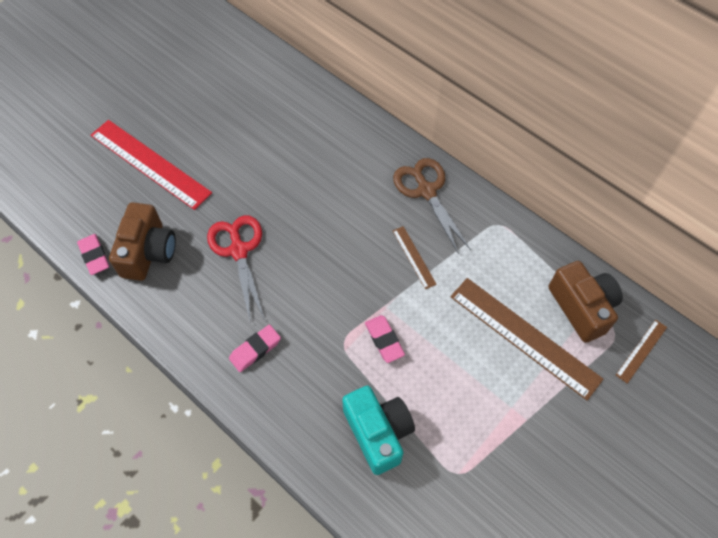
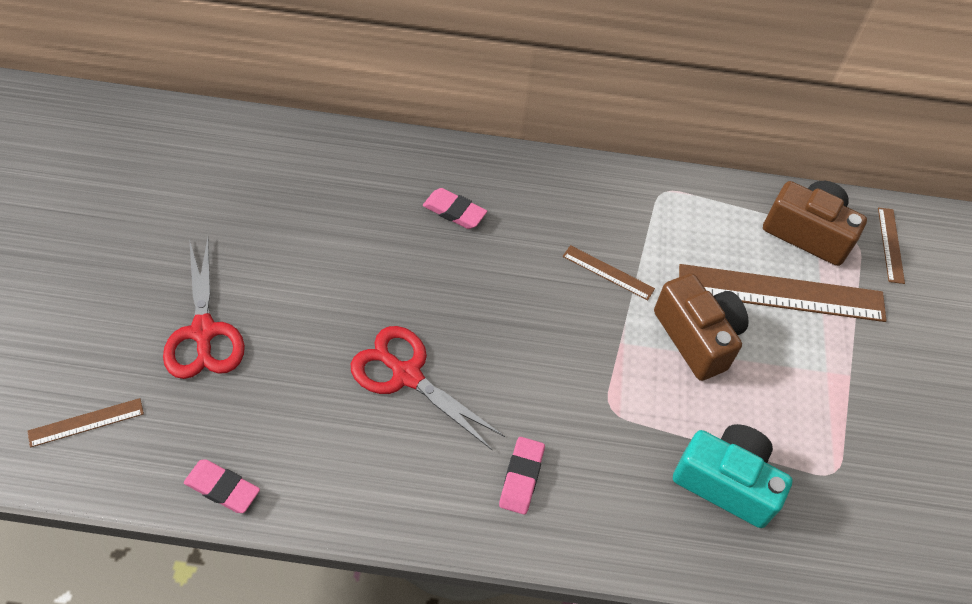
camera: 40 degrees left, 5 degrees down
red ruler [91,120,212,210] -> red scissors [163,238,245,379]
brown camera [109,202,176,281] -> brown camera moved to [654,273,749,381]
pink eraser [365,315,405,363] -> pink eraser moved to [423,188,487,229]
brown scissors [393,158,471,254] -> none
none -> brown ruler [28,398,144,448]

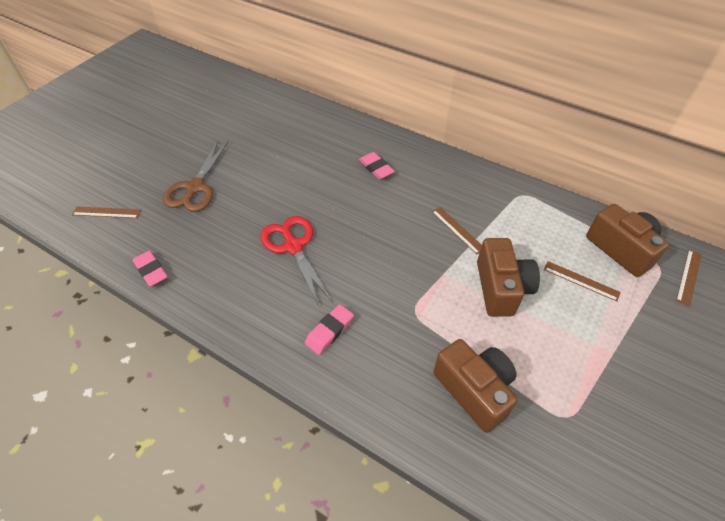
camera: 30 degrees right, 5 degrees down
red scissors [163,238,245,379] -> brown scissors [163,141,228,212]
turquoise camera [673,424,793,528] -> brown camera [434,339,518,433]
brown ruler [679,264,887,322] -> brown ruler [544,261,621,301], size x0.47

